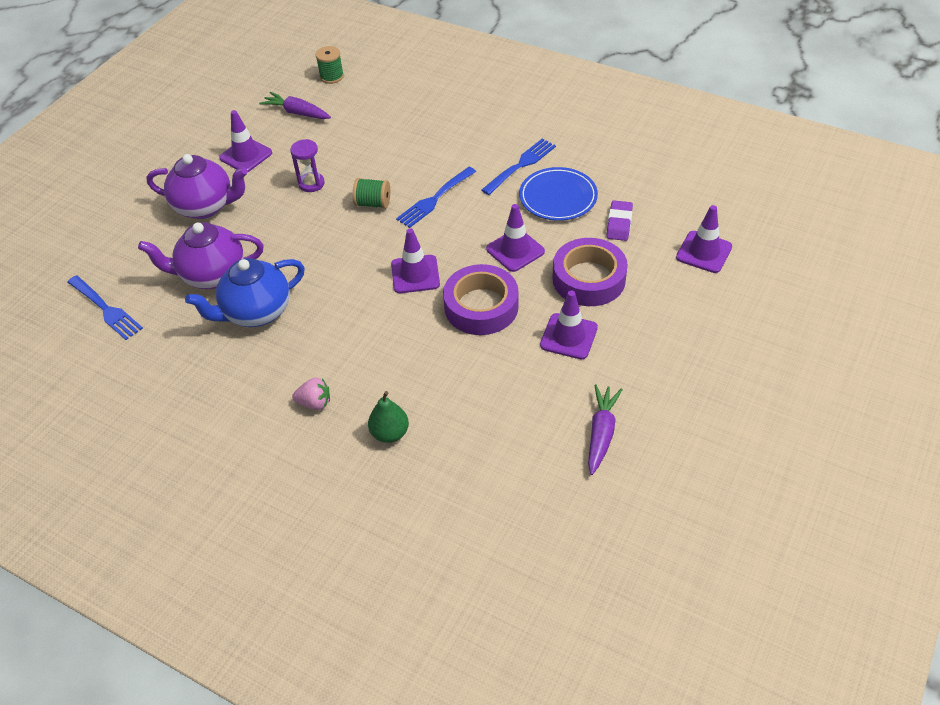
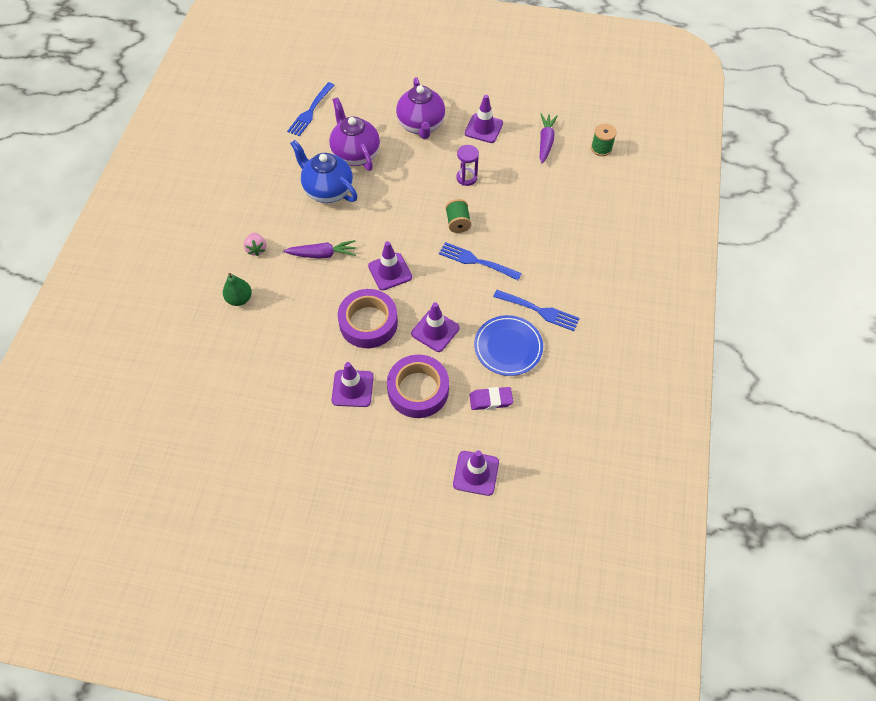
camera: 70 degrees right, 10 degrees up
purple carrot [588,384,623,475] -> purple carrot moved to [283,240,356,259]

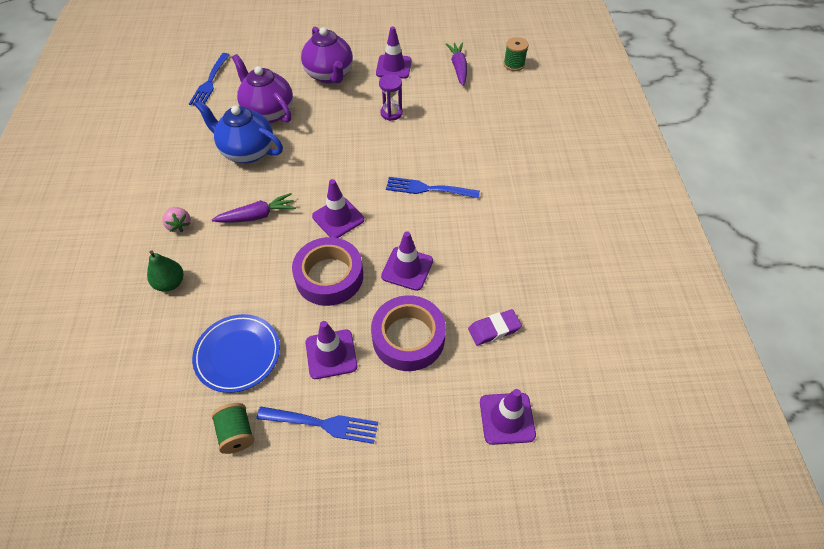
camera: 15 degrees left, 5 degrees down
green spool [445,199,471,233] -> green spool moved to [212,403,254,454]
blue plate [474,315,543,376] -> blue plate moved to [192,314,280,393]
blue fork [493,290,580,331] -> blue fork moved to [256,407,378,444]

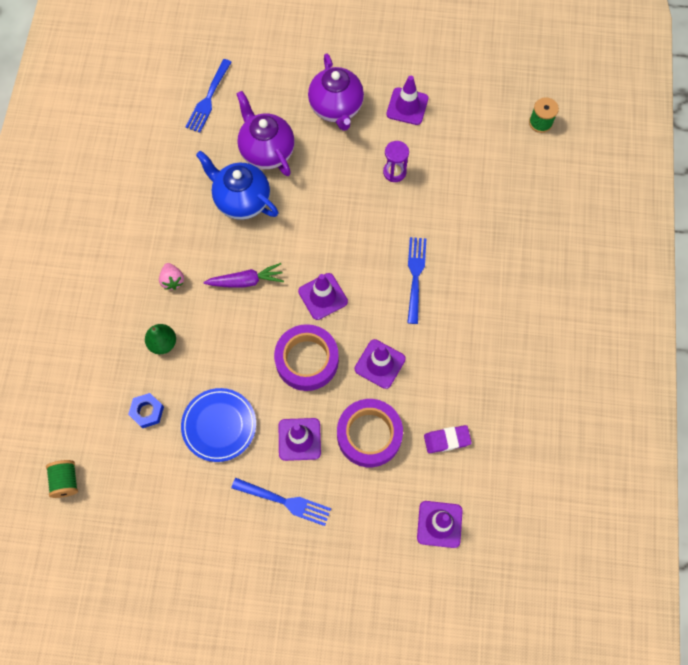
camera: 10 degrees right, 15 degrees up
green spool [212,403,254,454] -> green spool moved to [46,460,78,498]
blue fork [386,177,480,198] -> blue fork turned 75 degrees clockwise [407,237,427,324]
purple carrot [446,42,467,86] -> none
none -> blue nut [128,393,164,428]

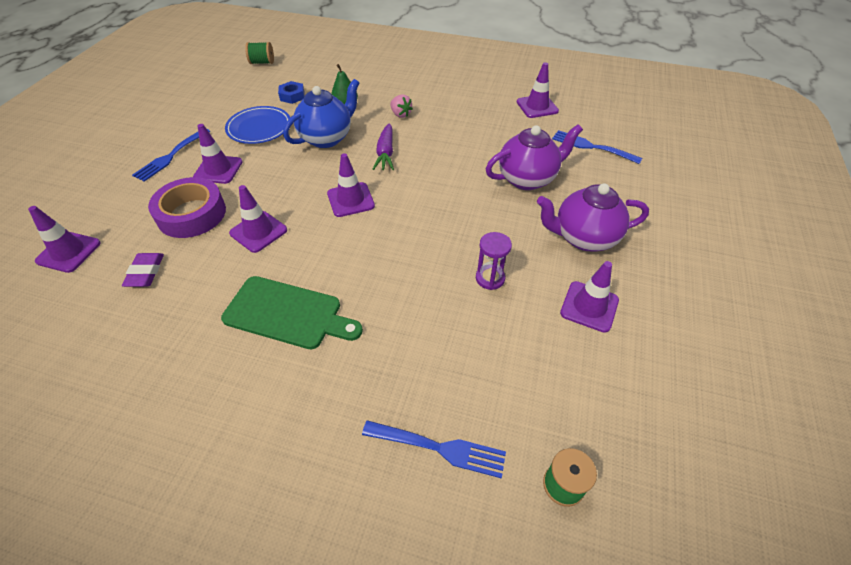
camera: 100 degrees right, 20 degrees down
pink strawberry [159,263,184,290] -> pink strawberry turned 120 degrees counterclockwise [390,94,413,118]
blue teapot [196,150,278,220] -> blue teapot moved to [283,79,359,148]
purple tape [274,324,339,391] -> none
blue fork [407,237,427,324] -> blue fork moved to [362,420,506,478]
none -> green cutting board [221,276,363,350]
none -> purple traffic cone [517,62,559,118]

